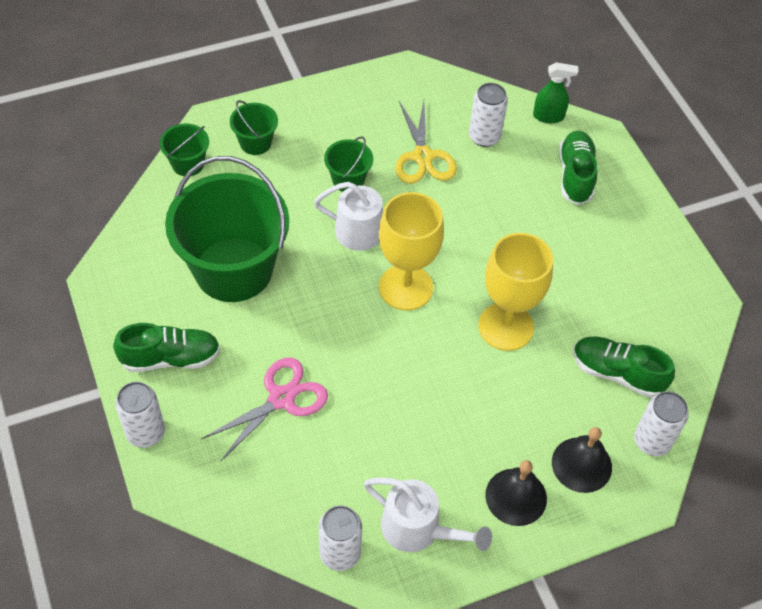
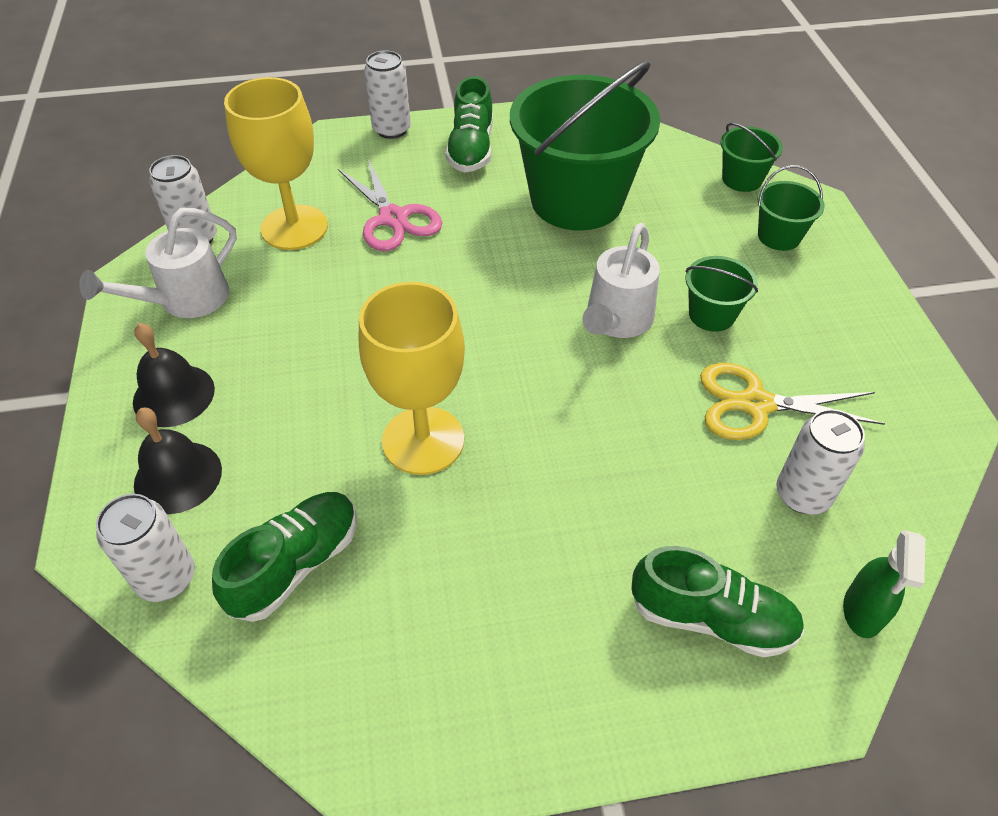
camera: 105 degrees right, 5 degrees down
yellow goblet [379,192,444,311] -> yellow goblet moved to [224,77,328,250]

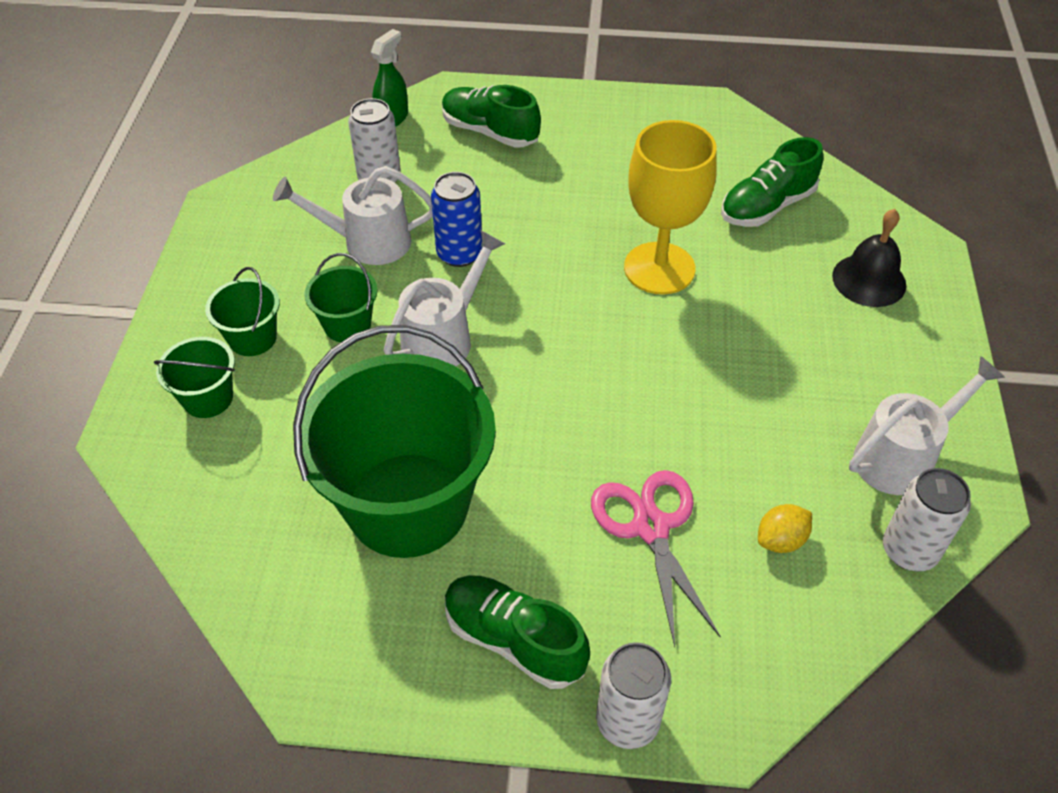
camera: 165 degrees left, 0 degrees up
white can [96,494,195,602] -> none
black bell [133,323,215,427] -> none
yellow goblet [224,77,328,250] -> yellow lemon [758,504,812,553]
green shoe [446,76,493,172] -> green shoe turned 75 degrees counterclockwise [445,575,590,689]
yellow scissors [700,363,885,440] -> white watering can [273,166,433,265]
green bucket [721,123,783,192] -> green bucket moved to [205,267,280,356]
none -> blue can [431,172,483,267]

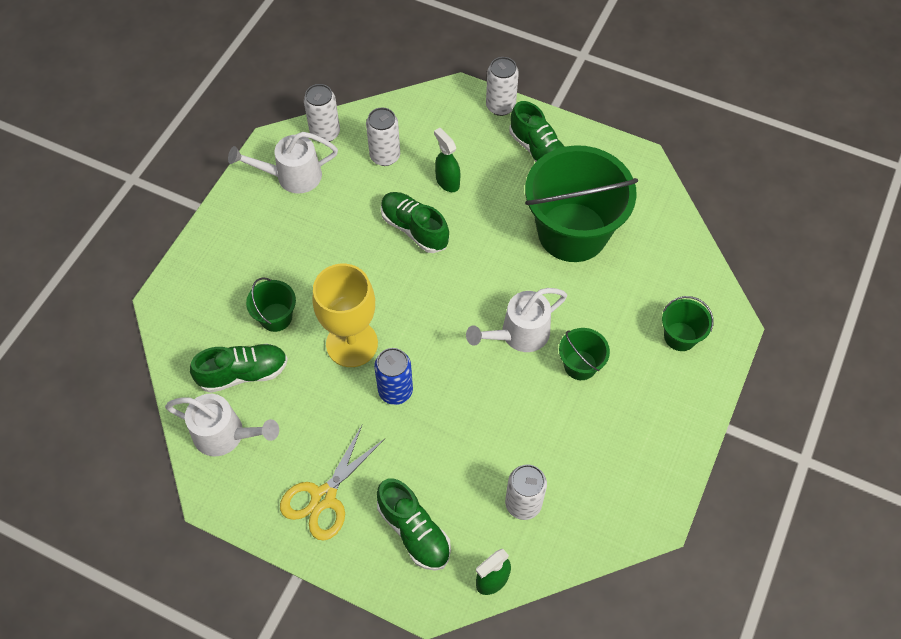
camera: 160 degrees left, 10 degrees up
green bucket [205,267,280,356] -> green bucket moved to [246,278,296,332]
white watering can [273,166,433,265] -> white watering can moved to [165,394,279,456]
blue can [431,172,483,267] -> blue can moved to [374,348,413,405]
pink scissors [591,470,721,647] -> green spray bottle [434,128,460,192]
yellow lemon [758,504,812,553] -> white can [366,107,400,166]
black bell [832,209,906,307] -> none
none -> yellow scissors [280,424,385,540]
none -> green shoe [381,192,449,253]

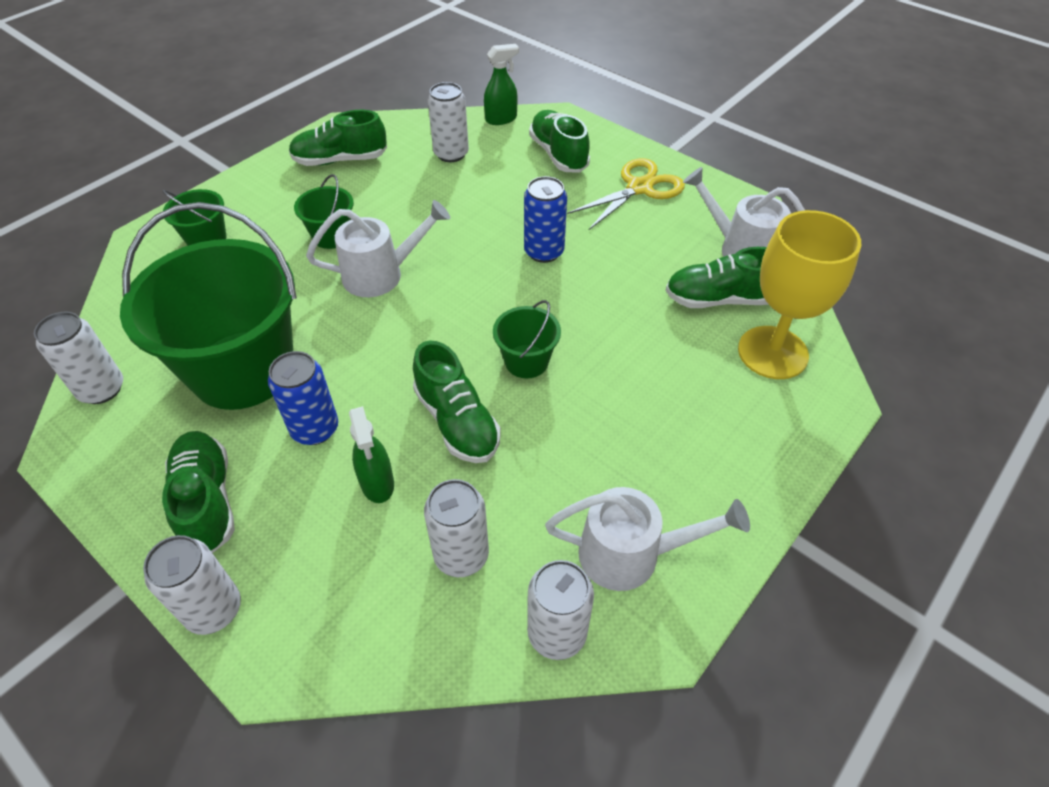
camera: 165 degrees left, 10 degrees down
green bucket [246,278,296,332] -> green bucket moved to [493,300,561,378]
yellow goblet [312,264,378,367] -> yellow goblet moved to [738,210,861,379]
none -> white can [34,312,123,404]
none -> blue can [268,351,338,445]
none -> green shoe [289,110,387,166]

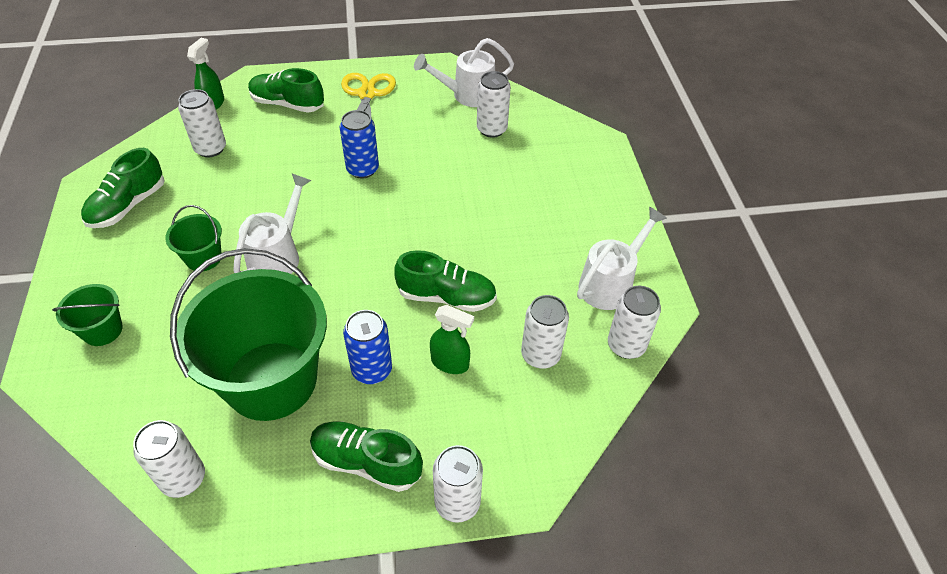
camera: 50 degrees left, 0 degrees up
green bucket [493,300,561,378] -> none
green shoe [665,247,769,308] -> white can [477,71,511,138]
yellow goblet [738,210,861,379] -> none

